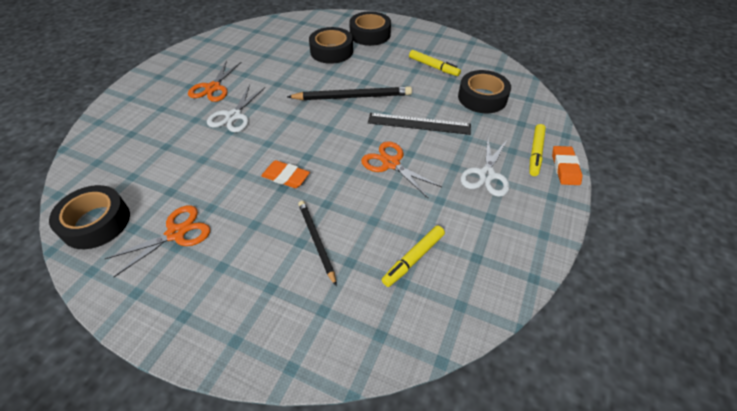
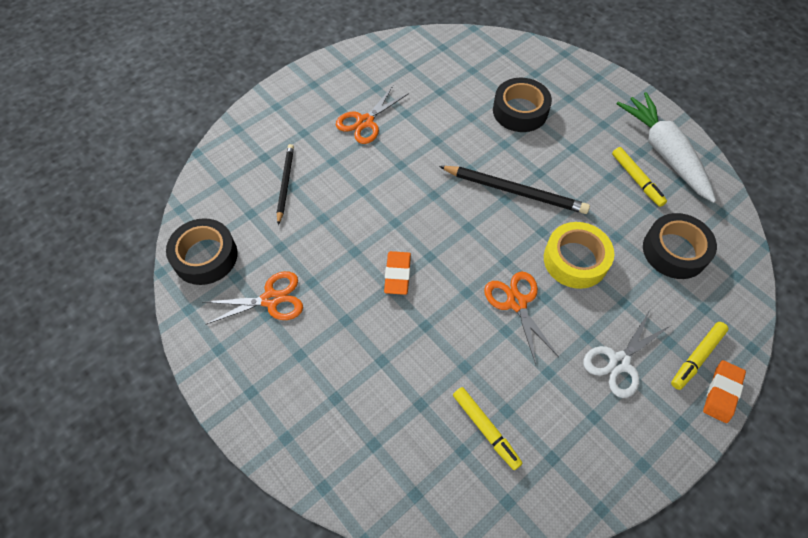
camera: 25 degrees right, 10 degrees up
white scissors [207,85,265,133] -> none
orange eraser [261,160,310,188] -> orange eraser turned 45 degrees clockwise [384,251,411,295]
black pencil [298,201,336,286] -> black pencil moved to [277,144,294,225]
black tape [349,11,391,46] -> none
black ruler [368,113,471,135] -> yellow tape [544,222,614,289]
yellow marker [382,225,445,287] -> yellow marker turned 105 degrees counterclockwise [453,387,523,470]
none -> white carrot [616,92,716,203]

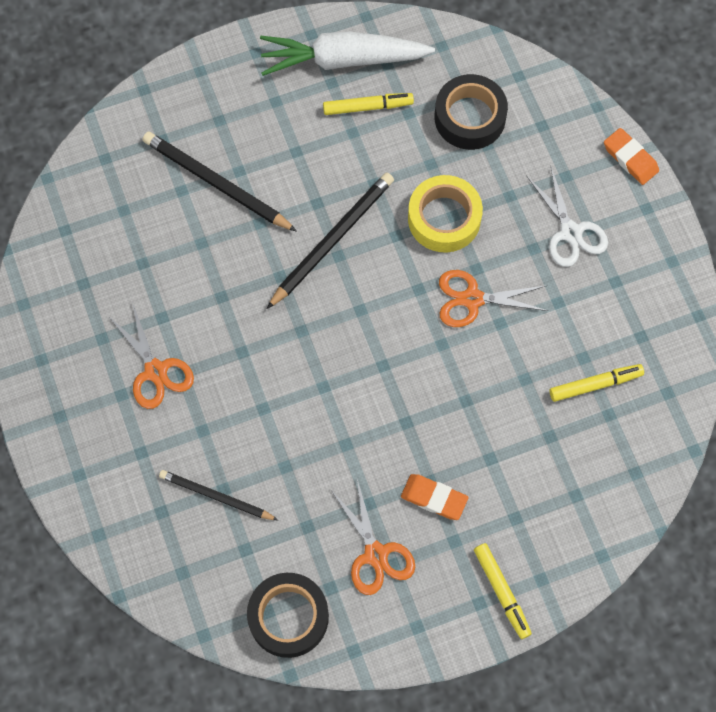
camera: 70 degrees left, 10 degrees up
orange scissors [202,271,303,325] -> orange scissors turned 150 degrees clockwise [331,479,415,595]
orange eraser [384,251,411,295] -> orange eraser moved to [401,474,469,520]
black tape [493,78,552,132] -> black pencil [143,131,297,232]
yellow marker [671,322,729,390] -> yellow marker moved to [474,543,532,639]

